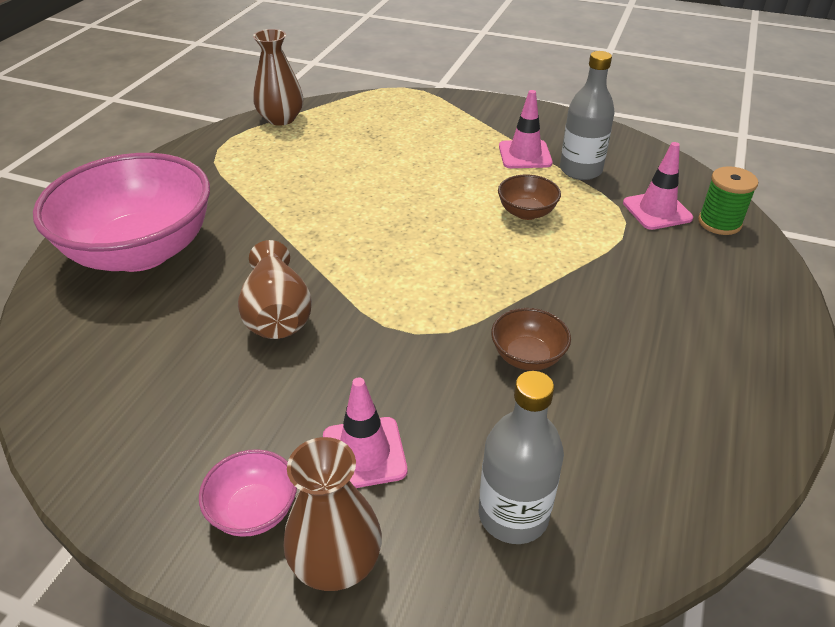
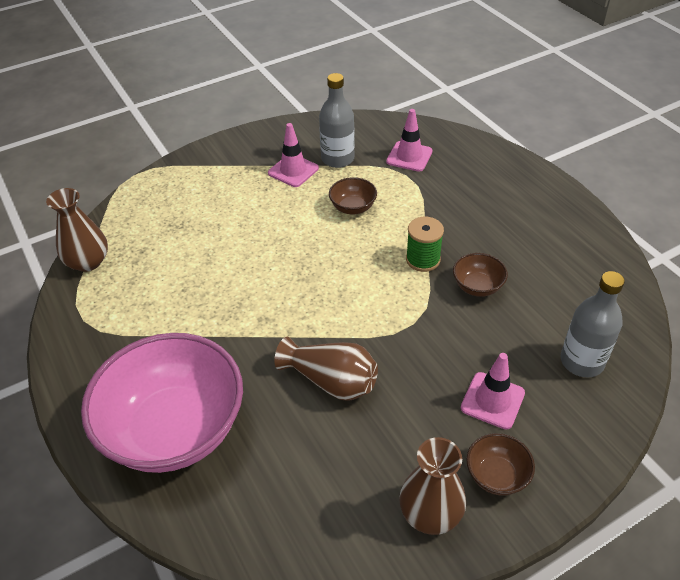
camera: 50 degrees left, 5 degrees up
pink bowl [199,449,297,537] -> brown bowl [466,433,535,496]
brown vase [283,437,382,591] -> brown vase moved to [399,437,466,535]
green spool [698,166,758,235] -> green spool moved to [406,217,444,272]

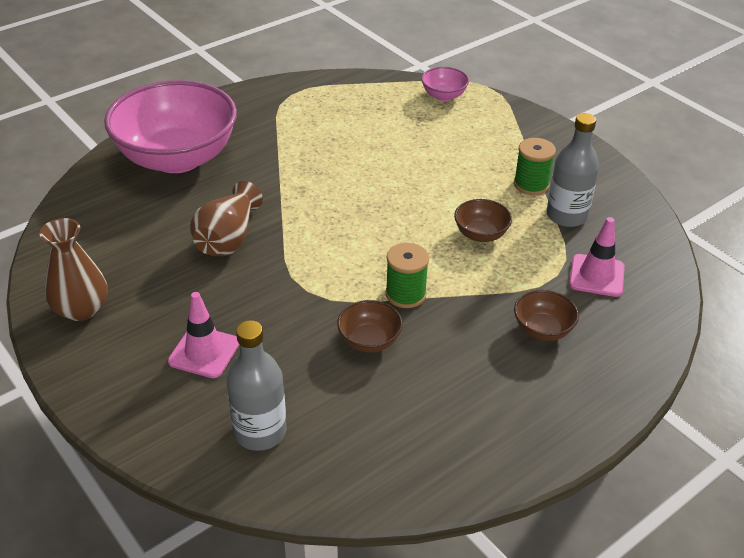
camera: 80 degrees right, 5 degrees down
brown vase [46,188,108,272] -> none
pink traffic cone [268,123,319,187] -> green spool [514,138,556,195]
brown bowl [466,433,535,496] -> brown bowl moved to [514,290,579,341]
none -> pink bowl [421,67,469,101]

